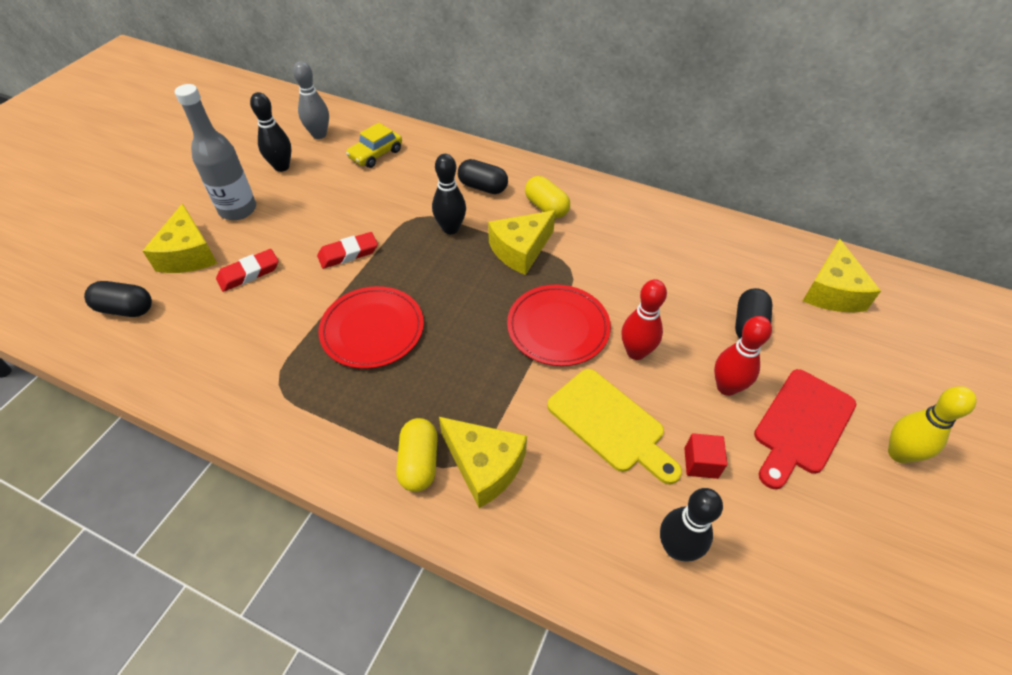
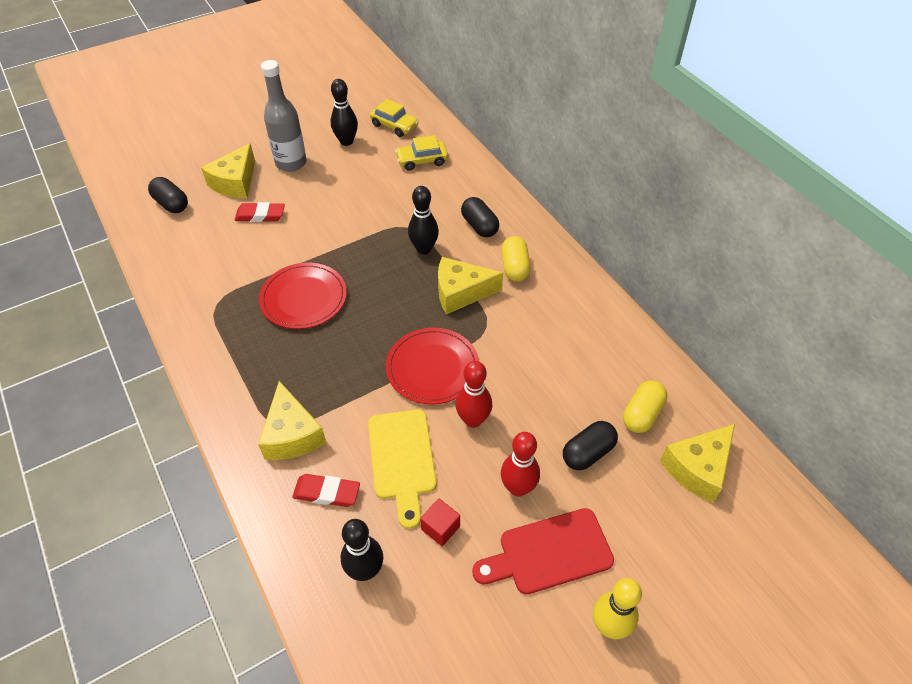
camera: 35 degrees right, 0 degrees up
grey bowling pin [293,61,329,139] -> yellow car [370,99,419,137]
red eraser [317,232,378,269] -> red eraser moved to [292,474,360,507]
yellow capsule [396,418,438,492] -> yellow capsule moved to [623,380,667,433]

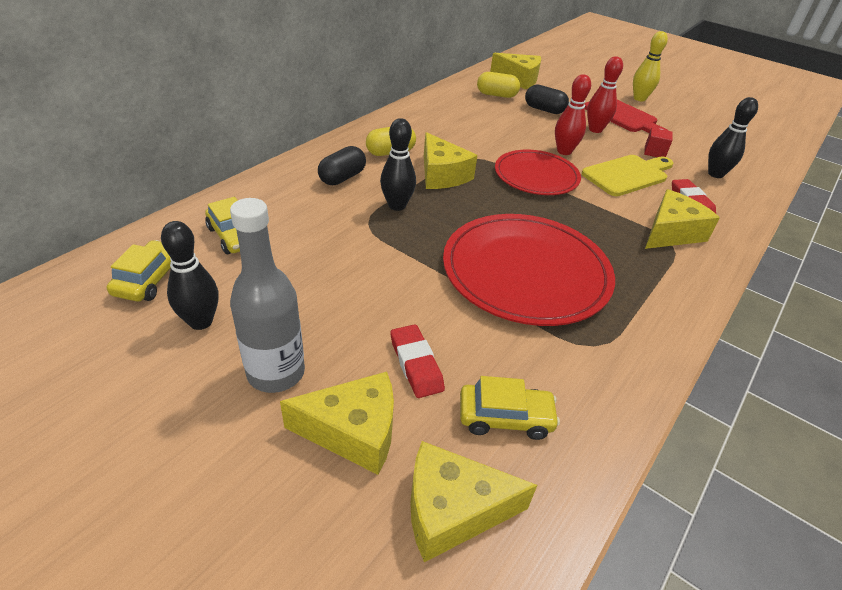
camera: 115 degrees left, 10 degrees down
black capsule [148,177,188,213] -> yellow cheese [410,441,537,562]
red plate [259,263,347,329] -> red plate [443,214,615,326], size x1.58
none -> yellow car [460,376,560,440]

